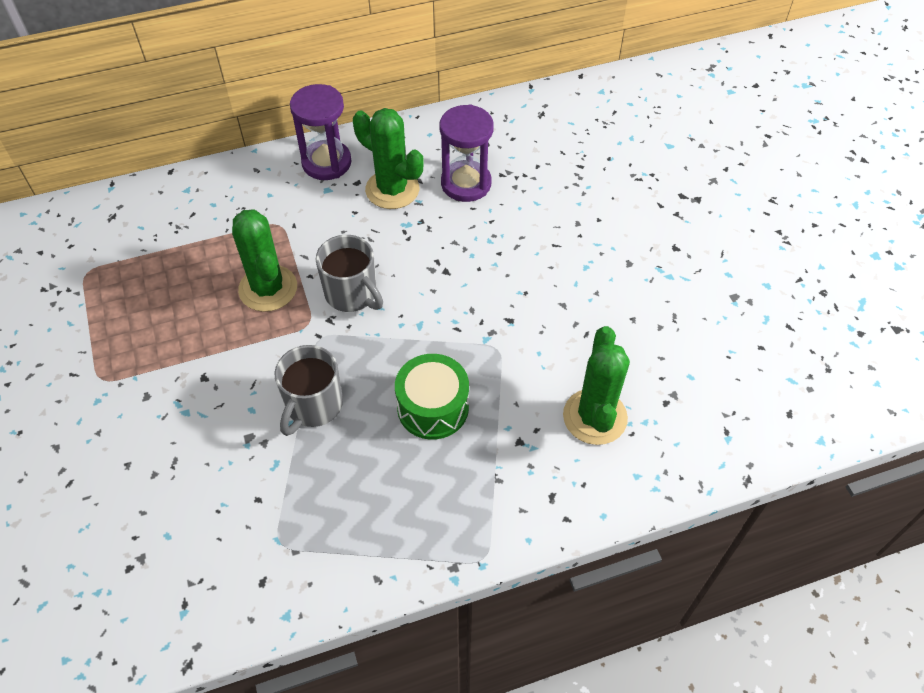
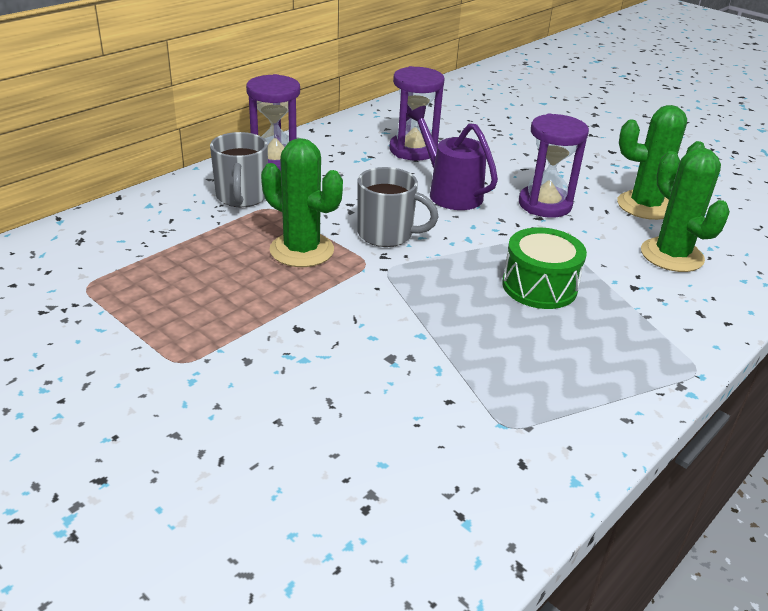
camera: 30 degrees left, 20 degrees down
grey mug [274,345,343,436] -> grey mug moved to [210,132,268,207]
green cactus [353,108,424,209] -> green cactus moved to [617,105,705,220]
none -> purple watering can [407,106,498,210]
none -> purple hourglass [519,113,589,218]

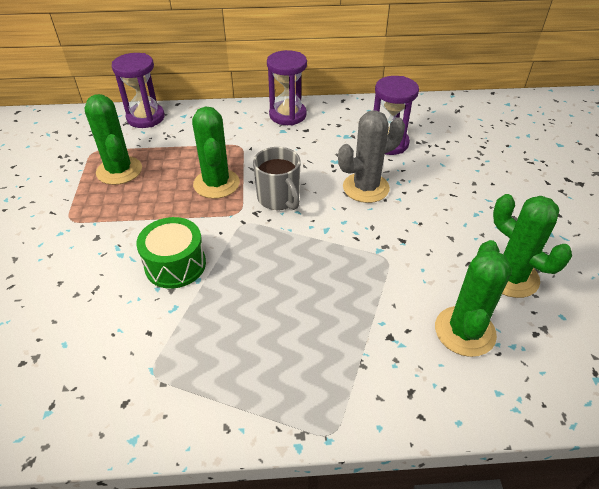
camera: 45 degrees right, 10 degrees up
grey mug [210,132,268,207] -> none
purple watering can [407,106,498,210] -> grey cactus [338,110,405,203]
green drum [502,227,587,309] -> green drum moved to [136,217,206,289]
purple hourglass [519,113,589,218] -> purple hourglass moved to [112,53,165,128]
none -> green cactus [85,94,142,185]

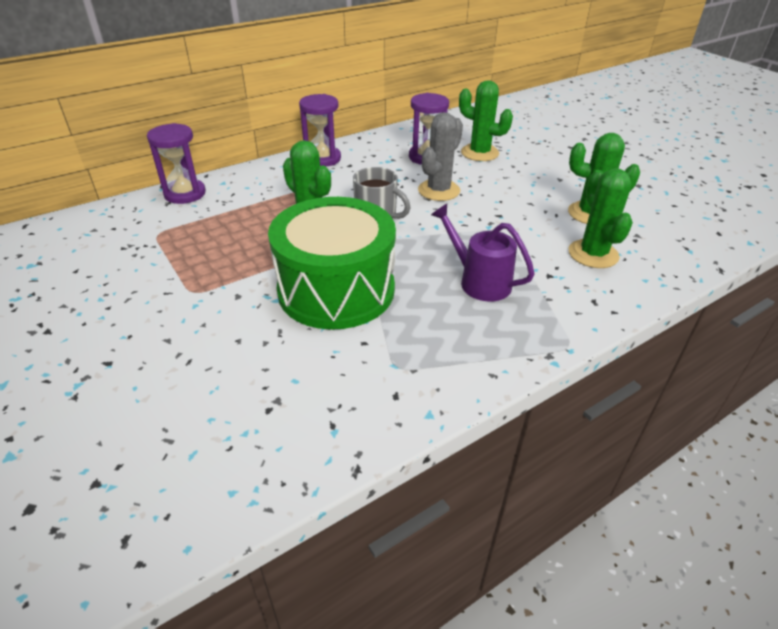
camera: 30 degrees left, 5 degrees down
green cactus [85,94,142,185] -> green cactus moved to [459,80,513,161]
green drum [136,217,206,289] -> green drum [268,197,396,330], size x1.93
none -> purple watering can [431,204,535,302]

